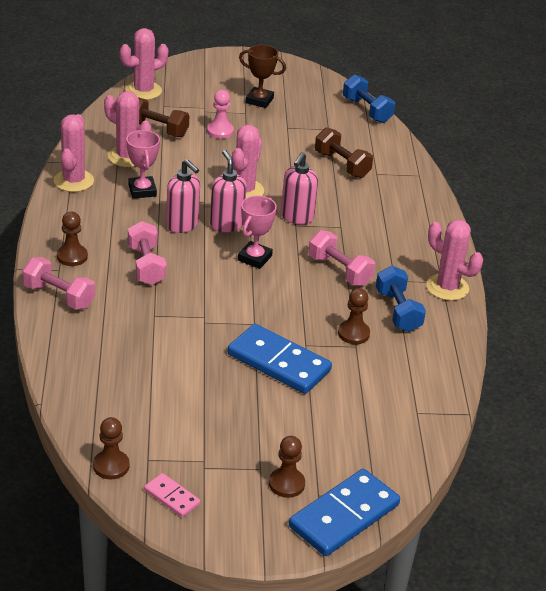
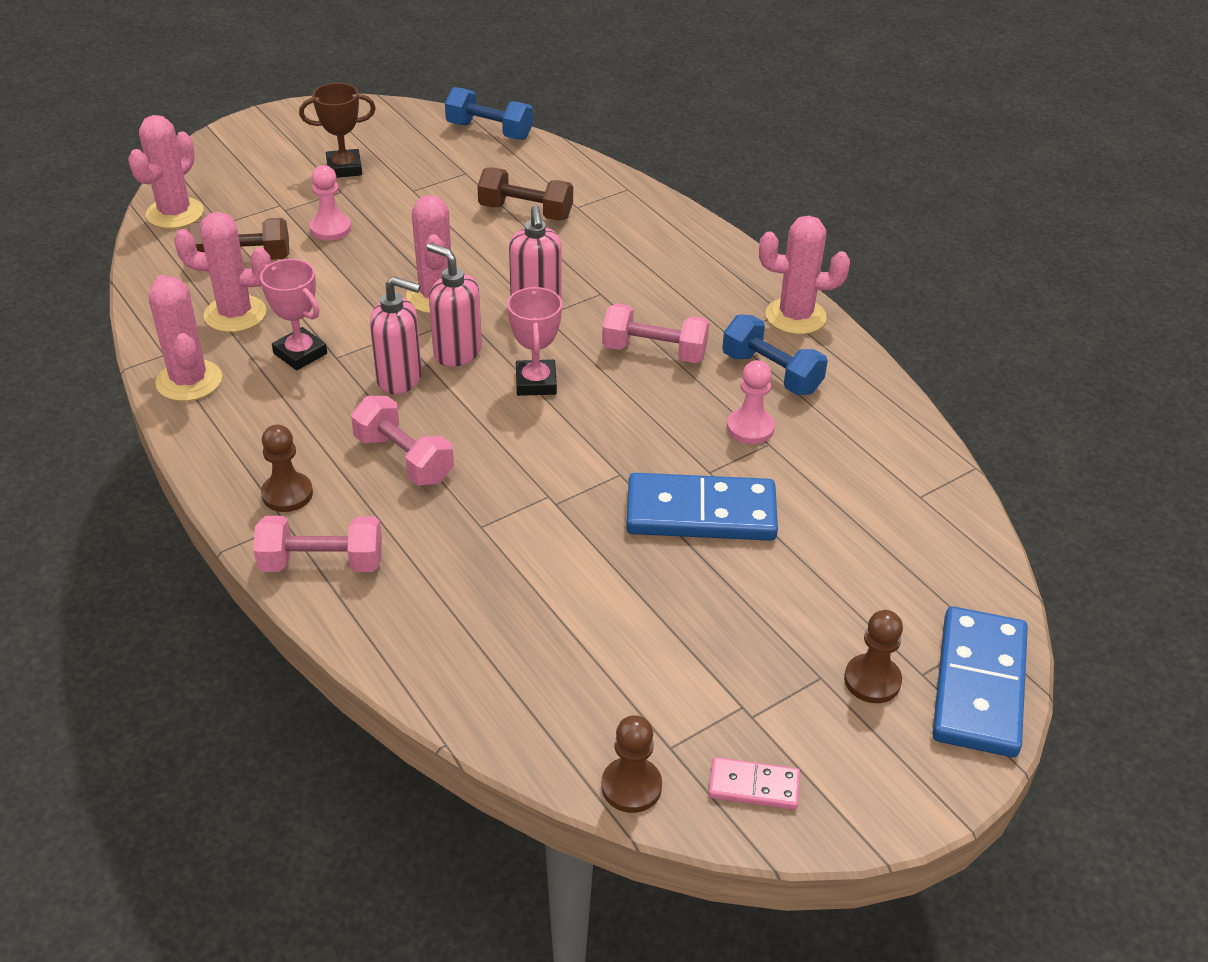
camera: 30 degrees left, 5 degrees up
brown pawn [338,288,370,344] -> pink pawn [727,360,775,444]

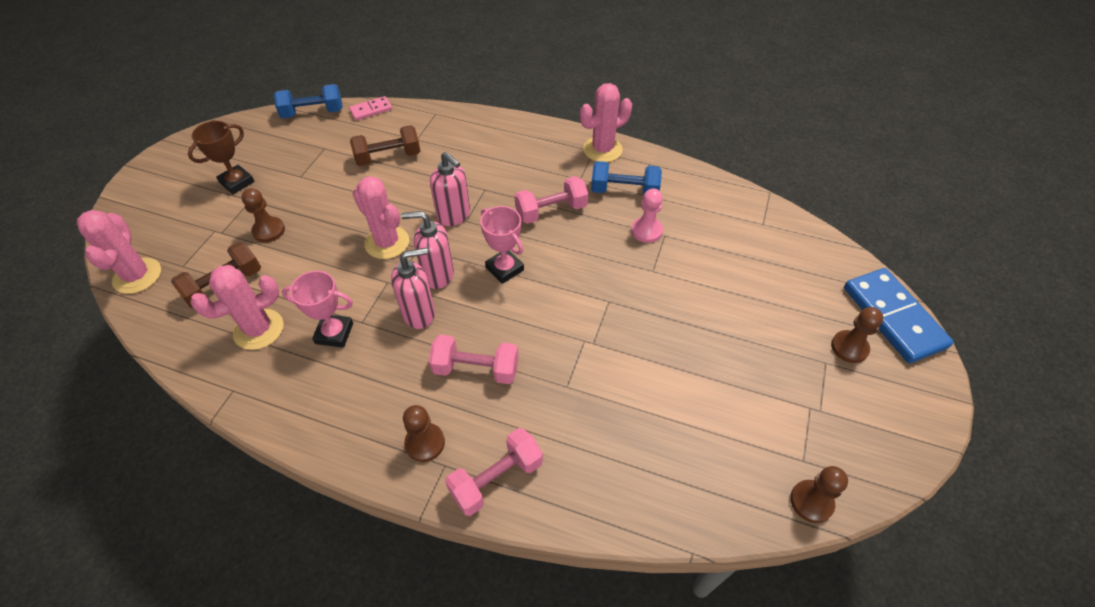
camera: 35 degrees left, 10 degrees up
pink cactus [149,275,222,401] -> none
pink pawn [310,165,351,241] -> brown pawn [241,188,285,243]
blue domino [626,473,778,541] -> none
pink domino [708,757,800,810] -> pink domino moved to [349,96,392,120]

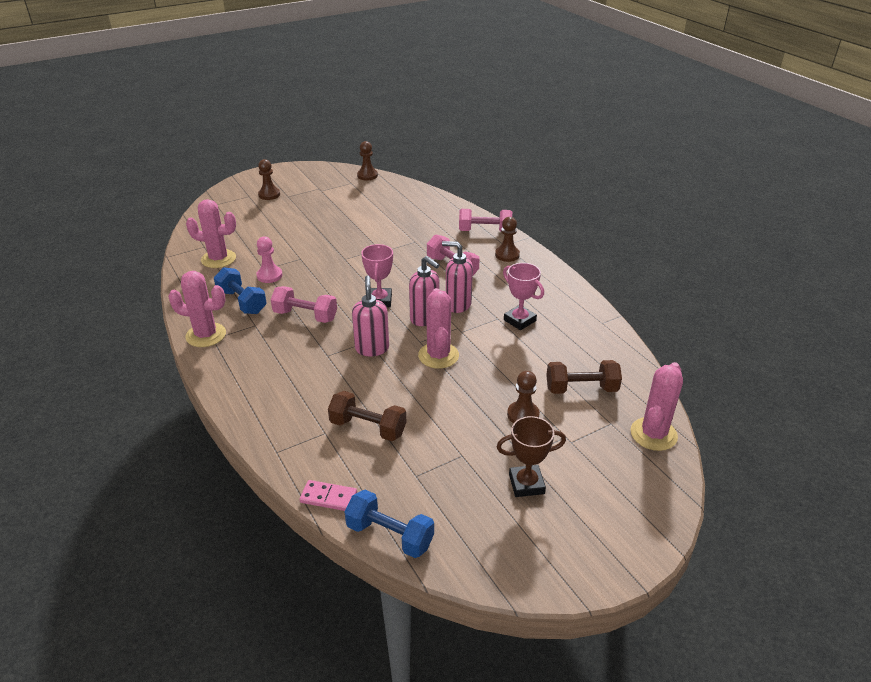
camera: 140 degrees left, 15 degrees down
pink cactus [190,265,284,350] -> pink cactus moved to [186,199,236,268]
blue domino [844,268,954,363] -> none

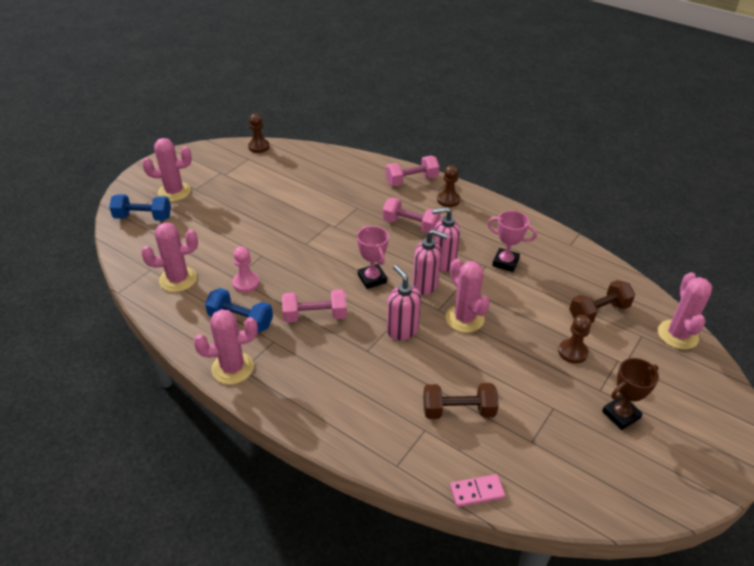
camera: 25 degrees left, 5 degrees up
brown pawn [258,159,280,200] -> pink cactus [142,138,192,202]
blue dumbbell [345,490,434,558] -> blue dumbbell moved to [109,194,171,221]

